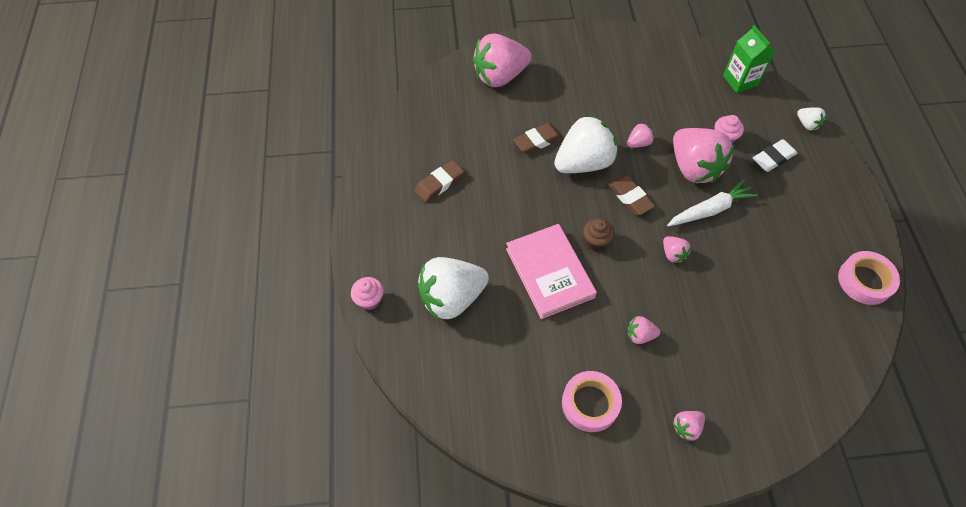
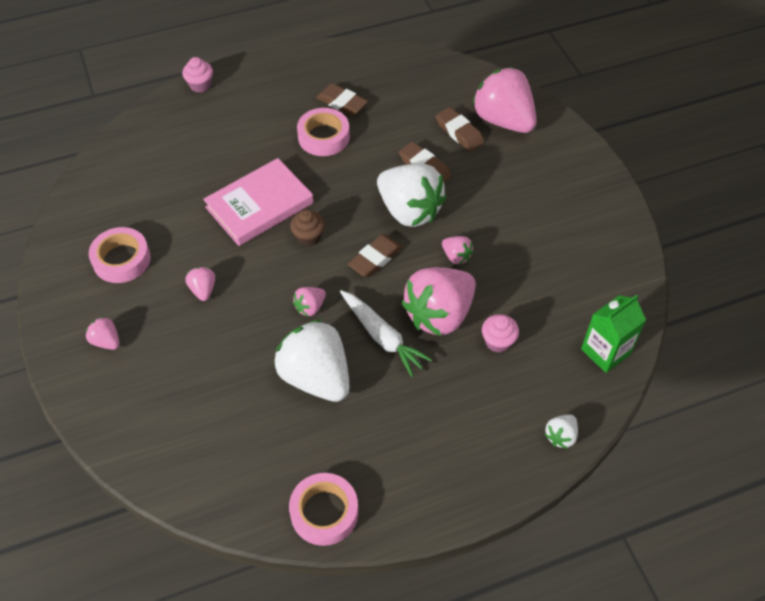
camera: 75 degrees right, 5 degrees down
white strawberry [418,257,489,320] -> white strawberry moved to [274,319,350,402]
white eraser [753,139,798,172] -> none
none -> pink tape [297,108,350,156]
none -> brown eraser [436,107,484,152]

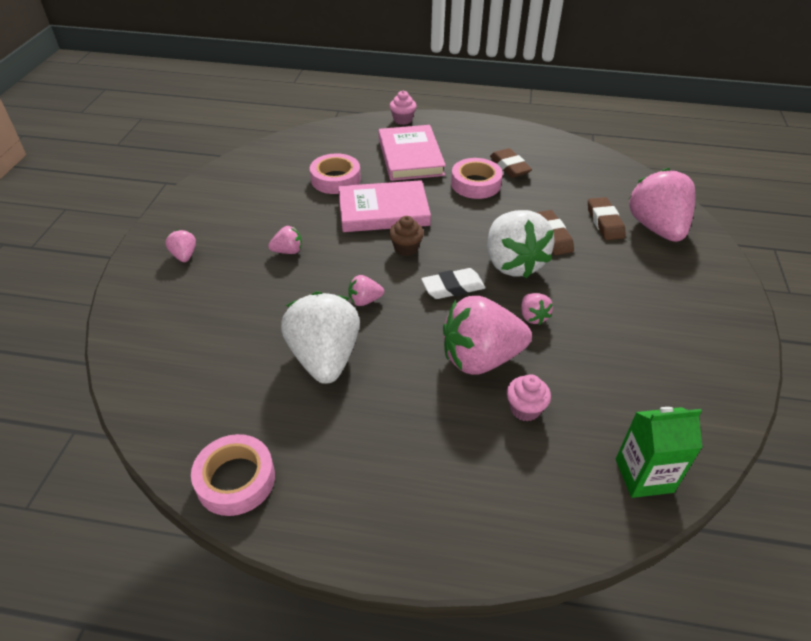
camera: 30 degrees right, 10 degrees down
pink tape [89,227,151,283] -> pink tape moved to [310,153,361,194]
pink strawberry [185,267,215,301] -> pink strawberry turned 60 degrees clockwise [268,226,302,254]
white carrot [340,290,432,377] -> none
brown eraser [348,234,402,277] -> white eraser [421,268,486,299]
white strawberry [545,415,578,449] -> none
none -> pink book [379,125,446,181]

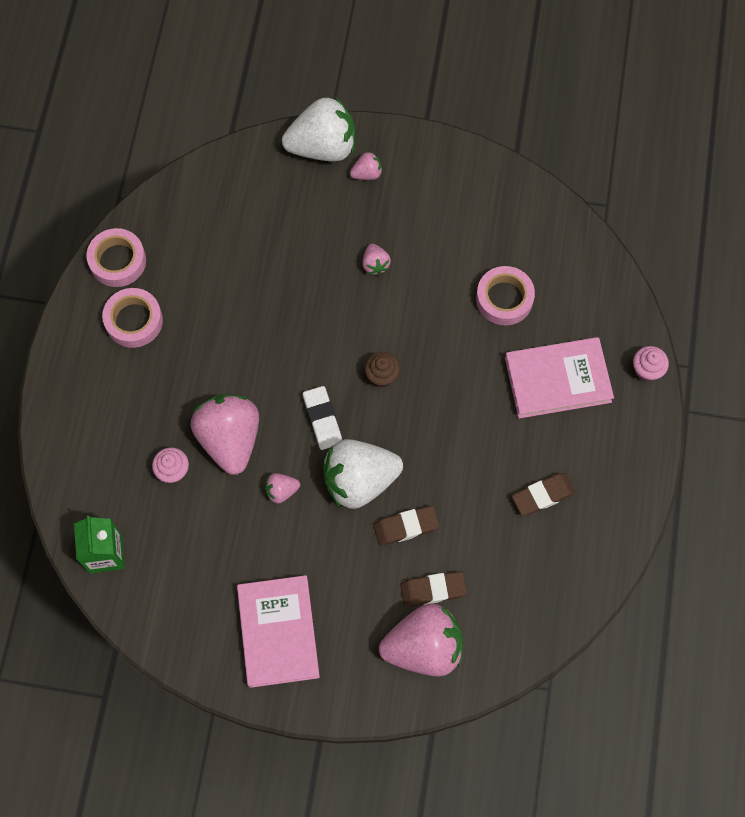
camera: 90 degrees right, 25 degrees up
white strawberry [281,291,360,384] -> white strawberry moved to [282,97,355,161]
pink book [338,180,431,232] -> pink book moved to [237,575,320,688]
pink strawberry [348,275,384,306] -> none
pink tape [451,158,503,199] -> pink tape moved to [102,288,163,348]

